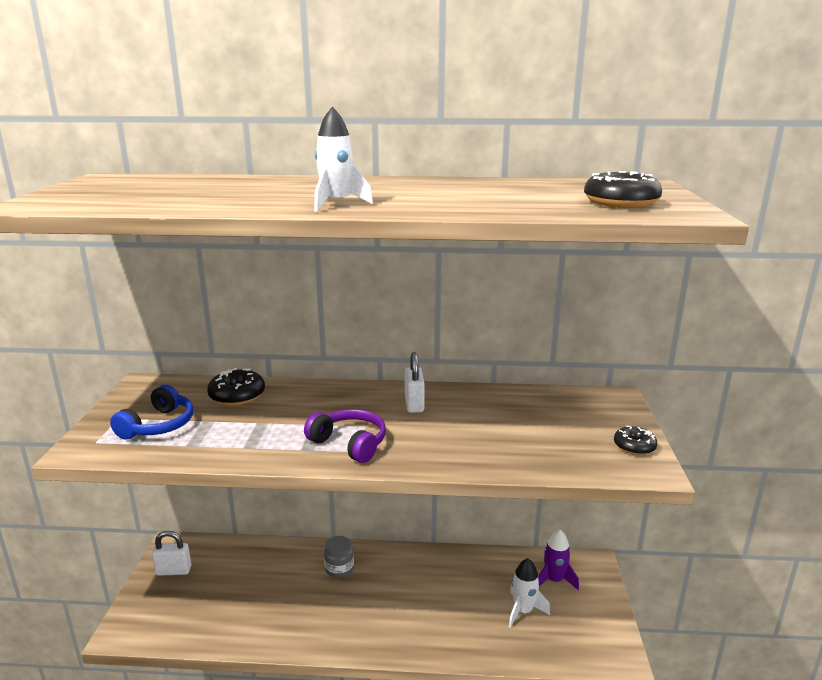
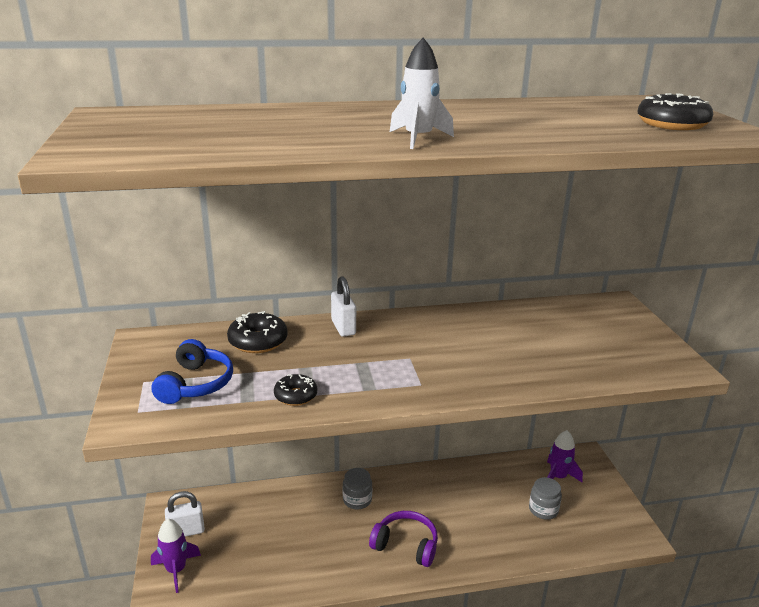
camera: 15 degrees left, 5 degrees up
purple headphones [304,409,386,463] -> purple headphones moved to [369,511,438,567]
white padlock [405,352,425,413] -> white padlock moved to [331,276,356,337]
white rocket [509,558,550,628] -> grey jar [529,477,562,520]
black donut [614,426,658,455] -> black donut moved to [274,374,317,406]
none -> purple rocket [151,519,201,593]

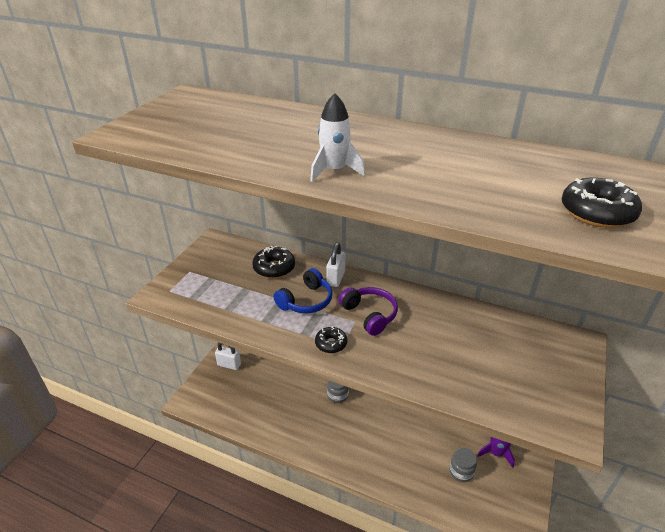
camera: 35 degrees right, 10 degrees up
purple rocket [151,519,201,593] -> none
blue headphones [152,339,233,404] -> blue headphones moved to [273,268,333,313]
black donut [274,374,317,406] -> black donut moved to [315,326,347,353]
purple headphones [369,511,438,567] -> purple headphones moved to [339,287,398,336]

